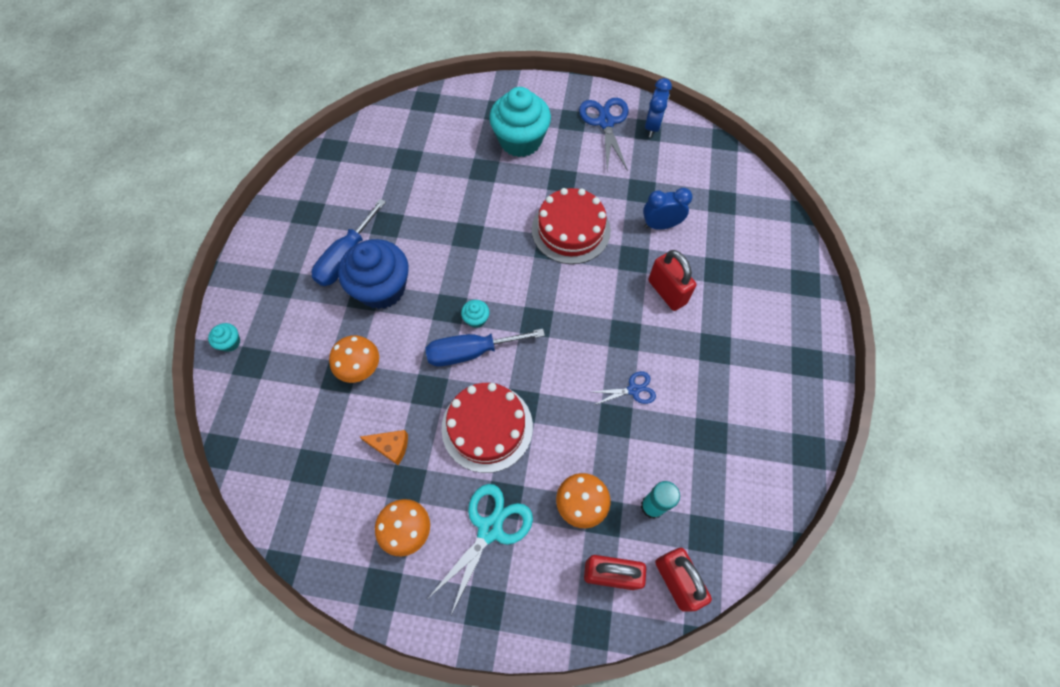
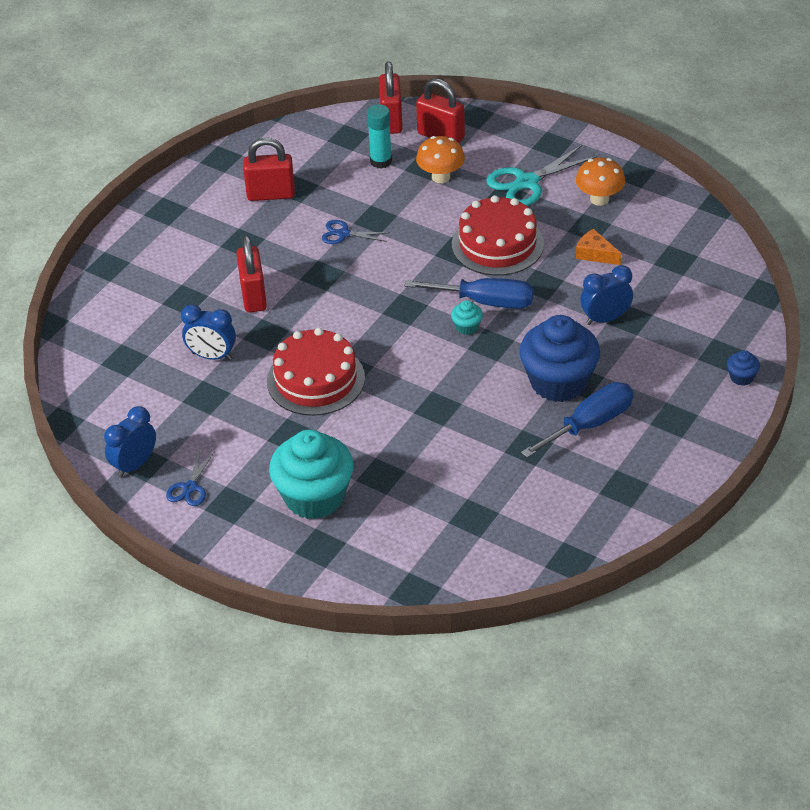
camera: 155 degrees left, 20 degrees down
turquoise cupcake [208,323,240,352] -> blue cupcake [727,350,760,386]
orange mushroom [329,335,379,383] -> blue clock [580,265,633,325]
blue scissors [579,98,629,171] -> blue scissors [166,450,215,506], size x0.56
none -> red padlock [243,138,295,201]

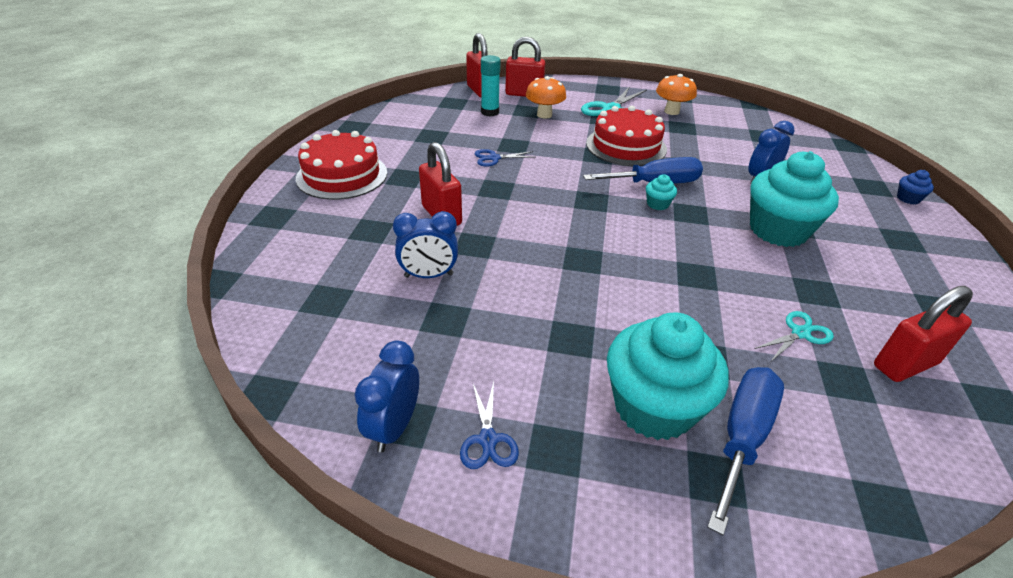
camera: 25 degrees left, 5 degrees down
red padlock [243,138,295,201] -> red padlock moved to [874,286,973,382]
red cake [267,328,365,416] -> red cake moved to [296,130,387,200]
blue cupcake [519,315,600,402] -> turquoise cupcake [750,151,839,247]
blue screwdriver [521,382,633,458] -> blue screwdriver moved to [708,367,784,535]
orange cheese [576,229,621,265] -> none
none -> turquoise scissors [754,311,834,361]

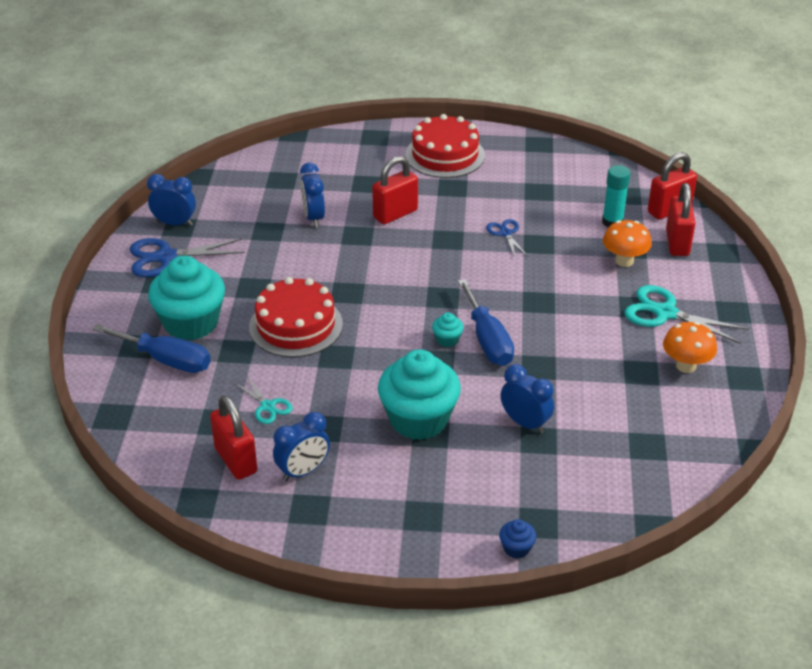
camera: 85 degrees right, 0 degrees up
blue scissors [460,382,519,469] -> blue scissors [130,238,244,277], size x1.78
red cake [586,106,667,166] -> red cake moved to [249,277,343,357]
none -> blue clock [273,412,330,481]

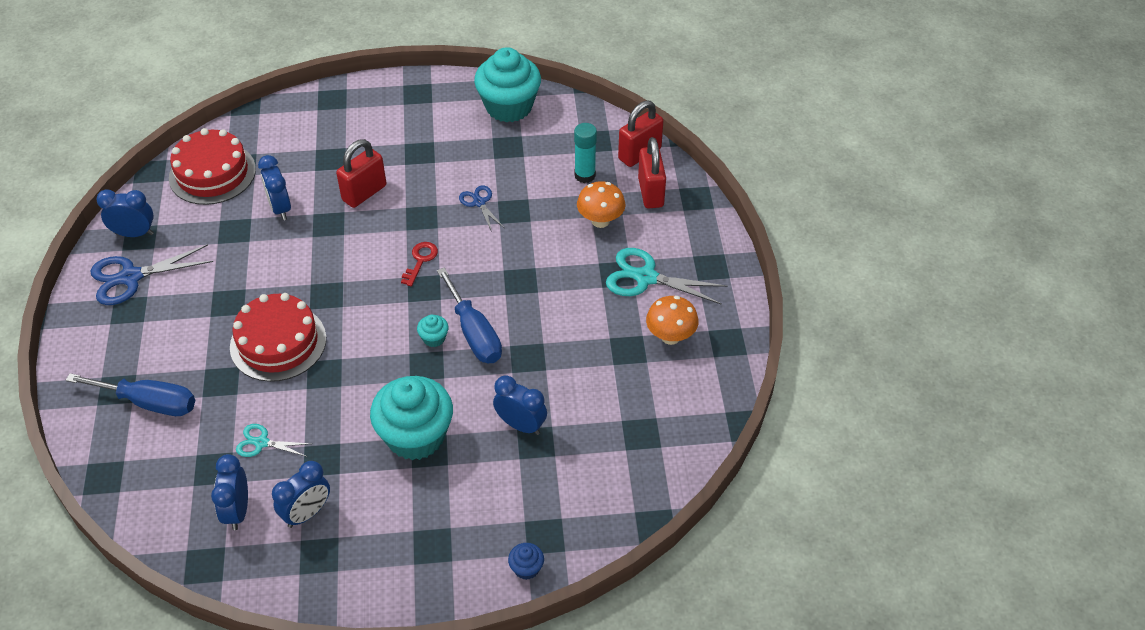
camera: 10 degrees left, 10 degrees up
turquoise cupcake [148,255,225,340] -> turquoise cupcake moved to [474,47,541,123]
red padlock [210,395,257,480] -> blue clock [211,454,248,530]
turquoise scissors [234,375,293,424] -> turquoise scissors turned 150 degrees clockwise [236,424,311,457]
red cake [405,114,485,178] -> red cake moved to [169,128,256,205]
none -> red key [401,242,438,286]

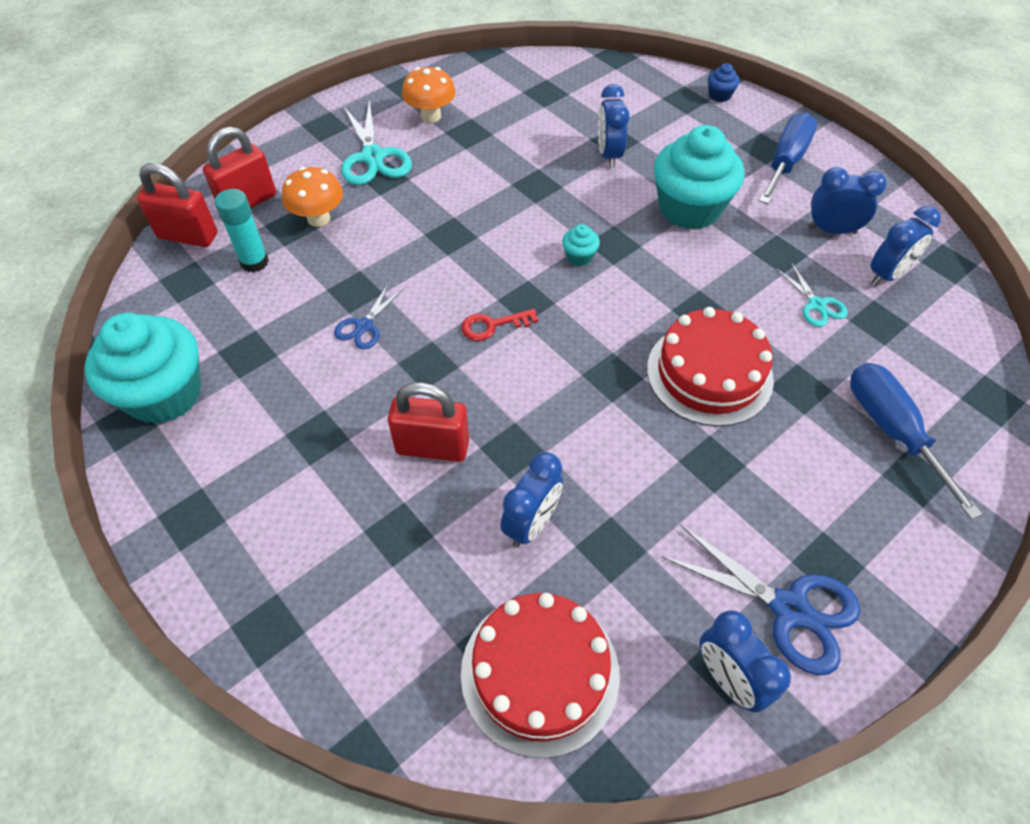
camera: 125 degrees left, 5 degrees up
blue screwdriver [437,267,502,363] -> blue screwdriver moved to [759,112,817,204]

